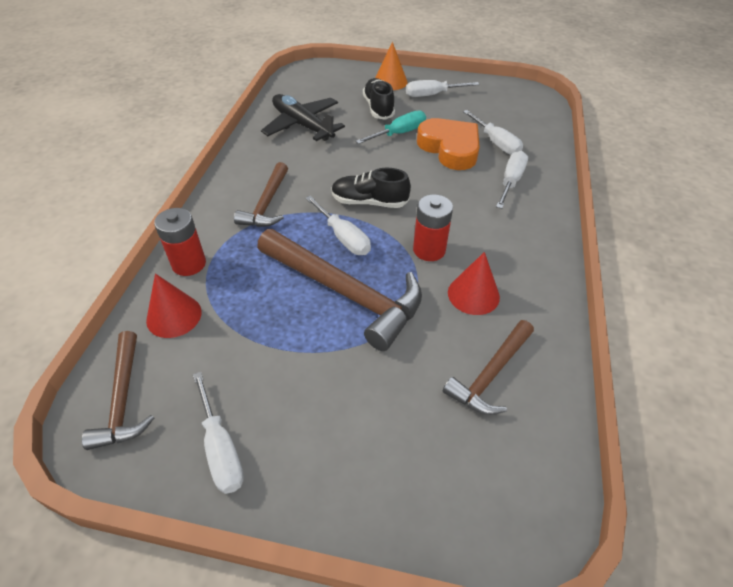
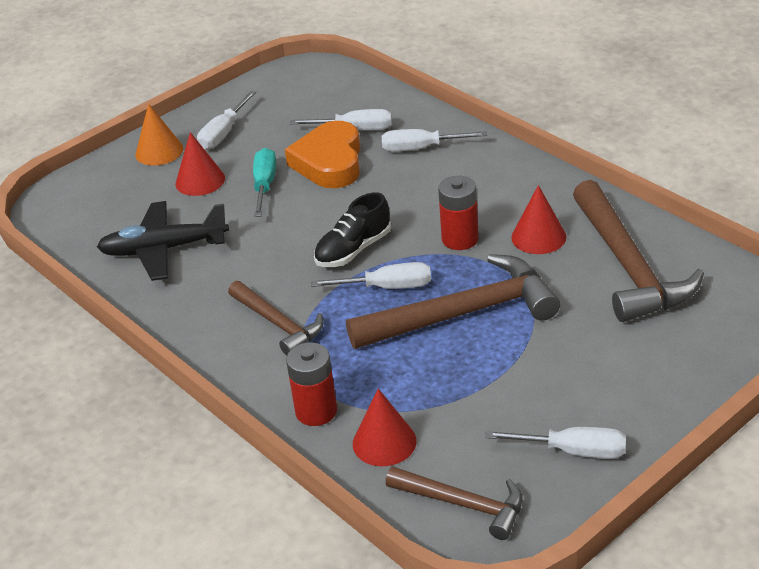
camera: 50 degrees left, 10 degrees down
black shoe [363,78,395,120] -> red cone [175,132,225,196]
orange heart [417,118,480,170] -> orange heart turned 90 degrees counterclockwise [285,121,360,188]
brown hammer [443,320,534,415] -> brown hammer [573,180,704,322], size x1.71
white screwdriver [496,151,528,209] -> white screwdriver turned 60 degrees counterclockwise [381,129,487,152]

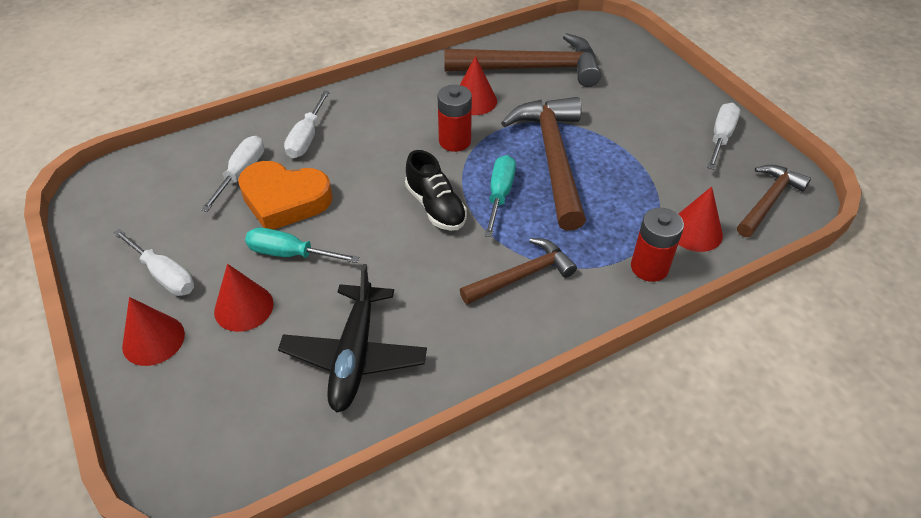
camera: 80 degrees left, 10 degrees up
orange cone [135,104,183,166] -> red cone [122,297,185,366]
white screwdriver [311,262,431,289] -> turquoise screwdriver [484,155,516,237]

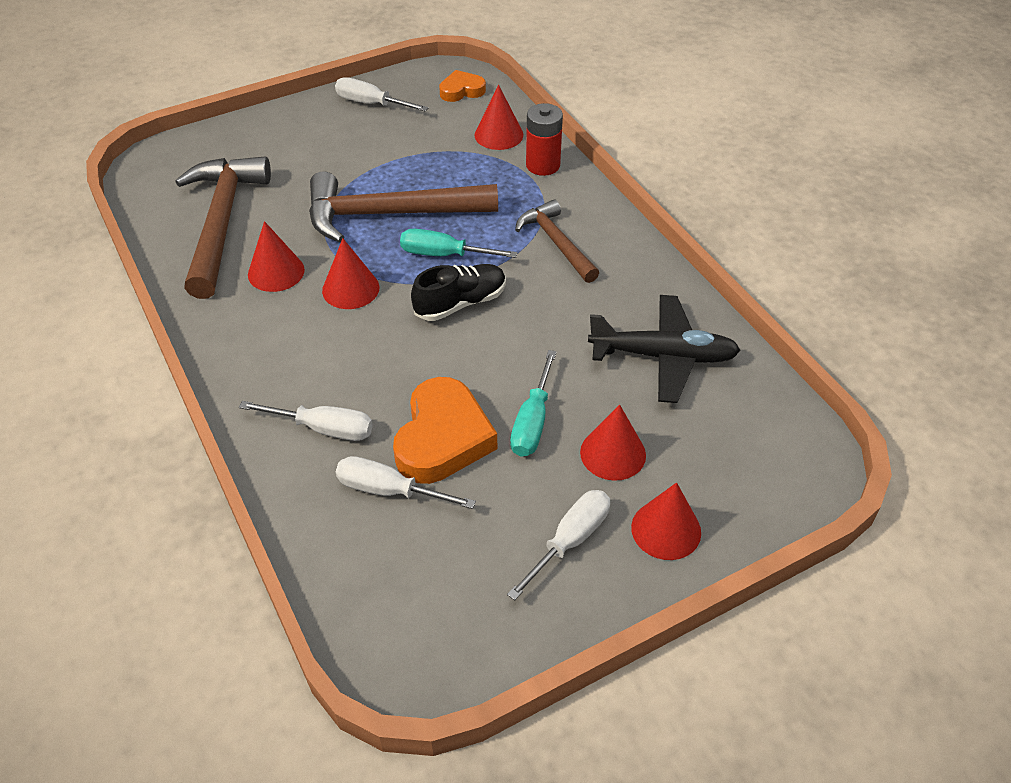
camera: 90 degrees left, 0 degrees up
red battery [438,85,472,152] -> red cone [322,238,379,309]
brown hammer [737,165,811,237] -> orange heart [439,70,486,102]

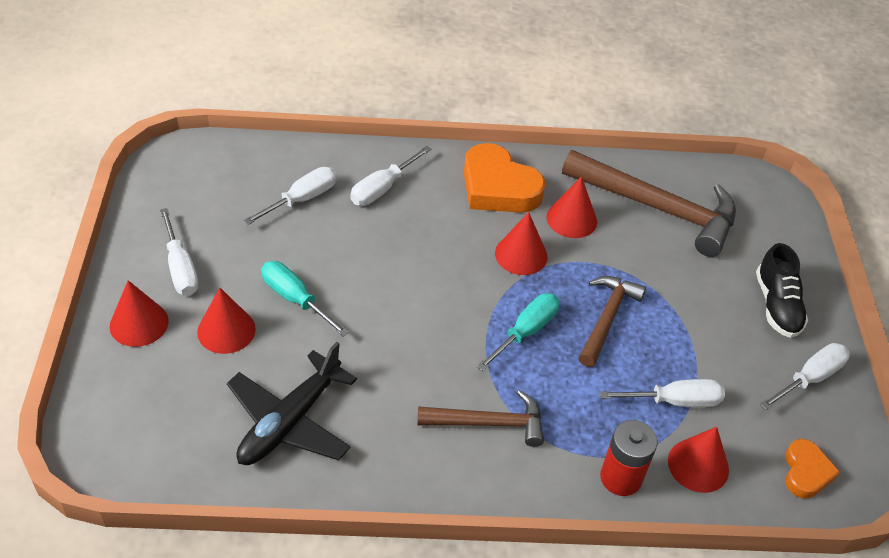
camera: 115 degrees right, 0 degrees up
brown hammer [309,171,498,243] -> brown hammer [579,276,646,367], size x0.59
orange heart [393,377,497,484] -> orange heart moved to [464,143,546,213]
black shoe [411,264,506,321] -> black shoe moved to [756,243,808,338]
none -> white screwdriver [600,379,725,407]

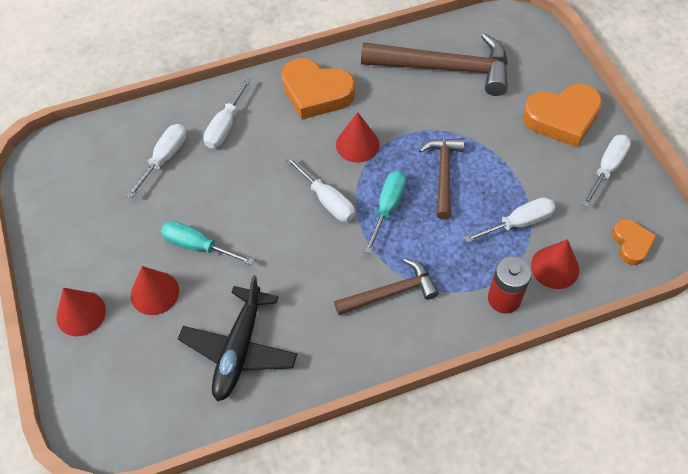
camera: 15 degrees left, 10 degrees up
white screwdriver [160,208,199,296] -> white screwdriver moved to [285,156,355,222]
red cone [547,176,597,238] -> none
black shoe [756,243,808,338] -> orange heart [523,84,602,147]

